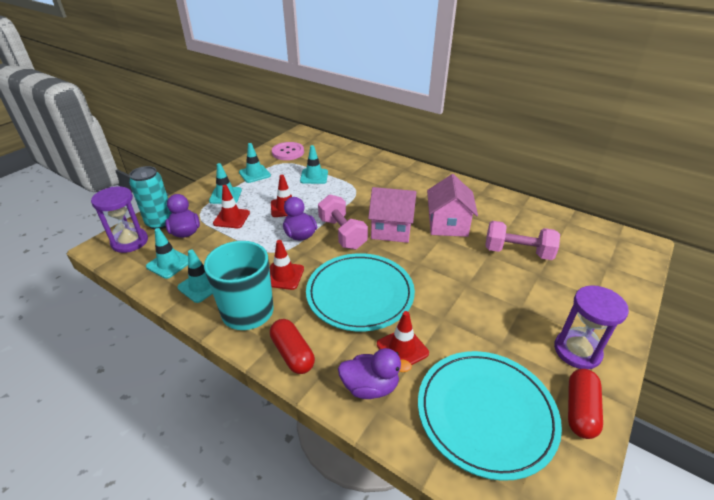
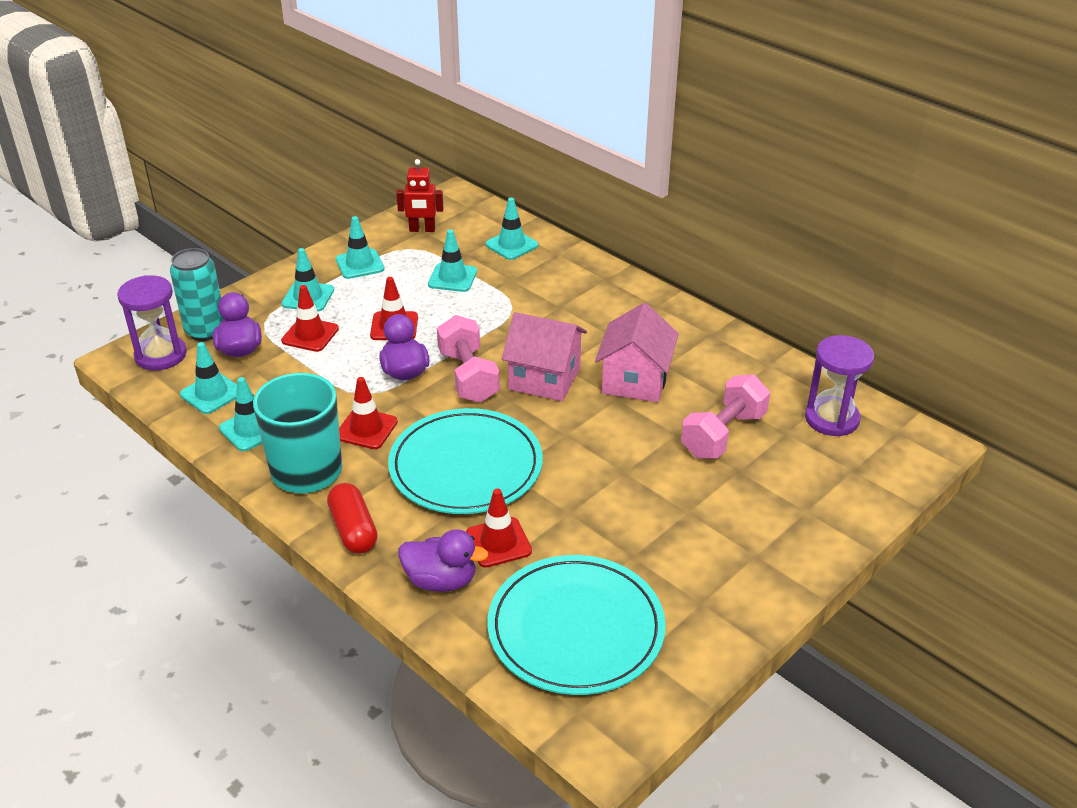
camera: 10 degrees right, 0 degrees up
pink button [272,142,304,160] -> red robot [396,159,444,232]
pink dumbbell [485,221,560,260] -> pink dumbbell turned 75 degrees counterclockwise [681,374,770,458]
purple hourglass [554,285,629,369] -> purple hourglass moved to [805,335,874,436]
red capsule [568,369,603,439] -> none
none -> turquoise traffic cone [485,198,538,260]

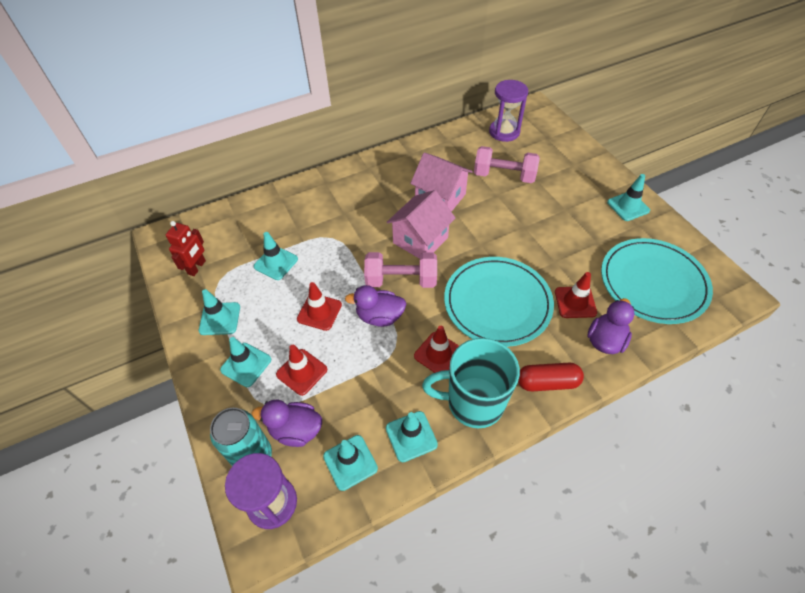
camera: 70 degrees left, 15 degrees up
turquoise traffic cone [485,198,538,260] -> turquoise traffic cone moved to [607,174,650,221]
pink dumbbell [681,374,770,458] -> pink dumbbell turned 45 degrees counterclockwise [474,146,540,183]

